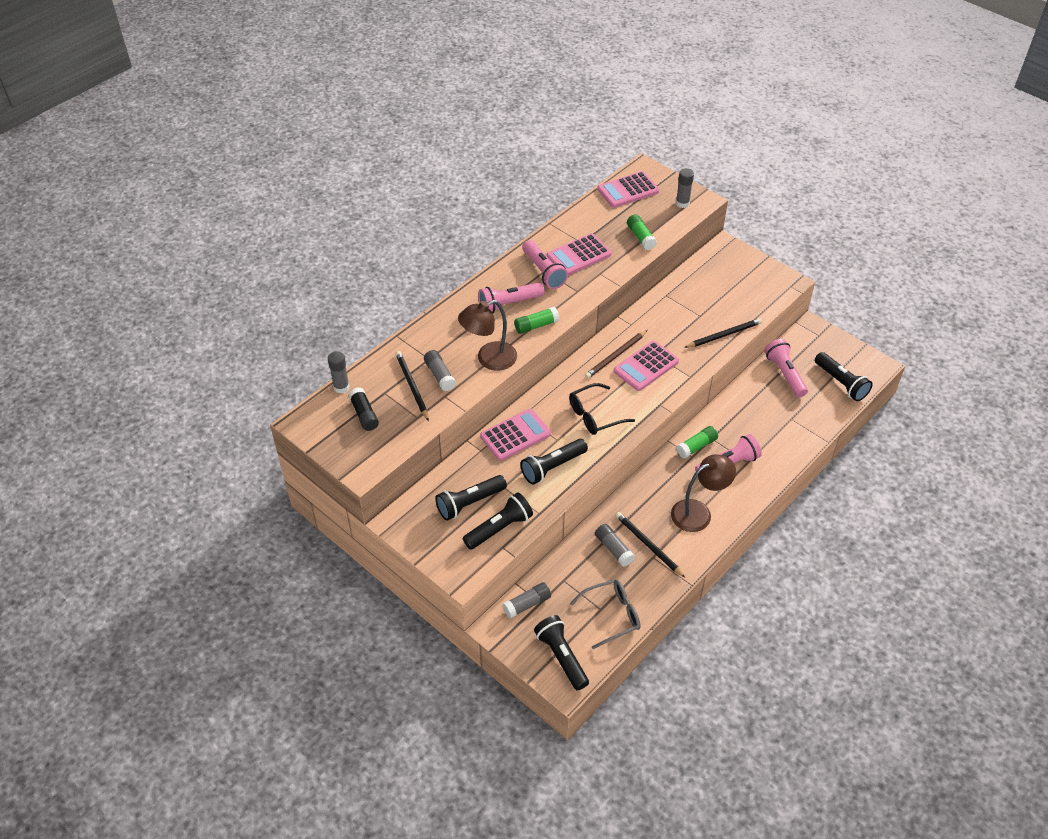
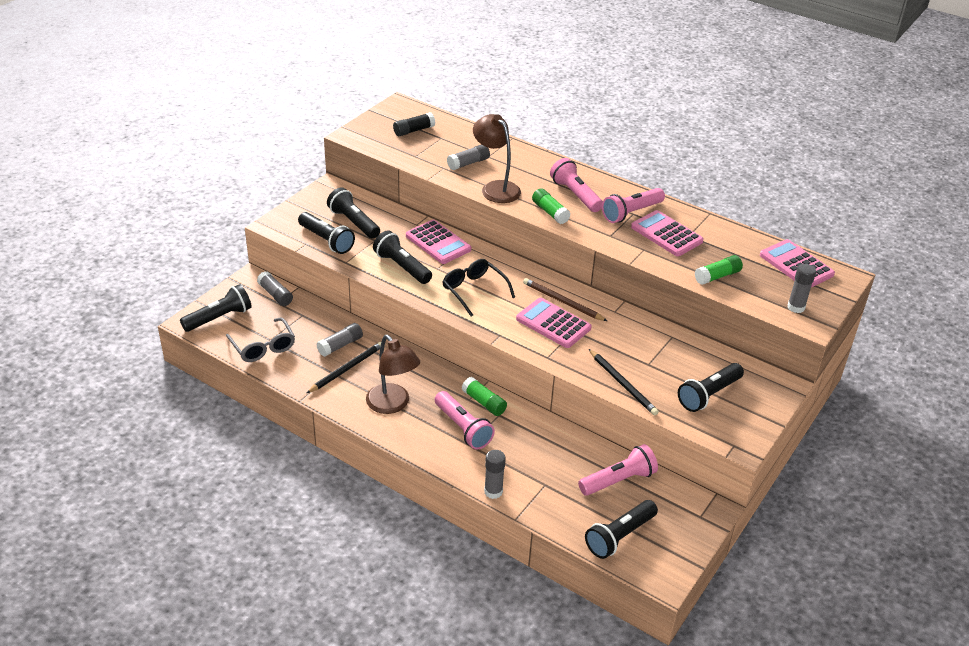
camera: 80 degrees right, 10 degrees down
grey glue stick [328,351,350,393] -> grey glue stick moved to [484,450,506,499]
black pencil [395,351,429,421] -> none
none -> black flashlight [678,363,744,412]

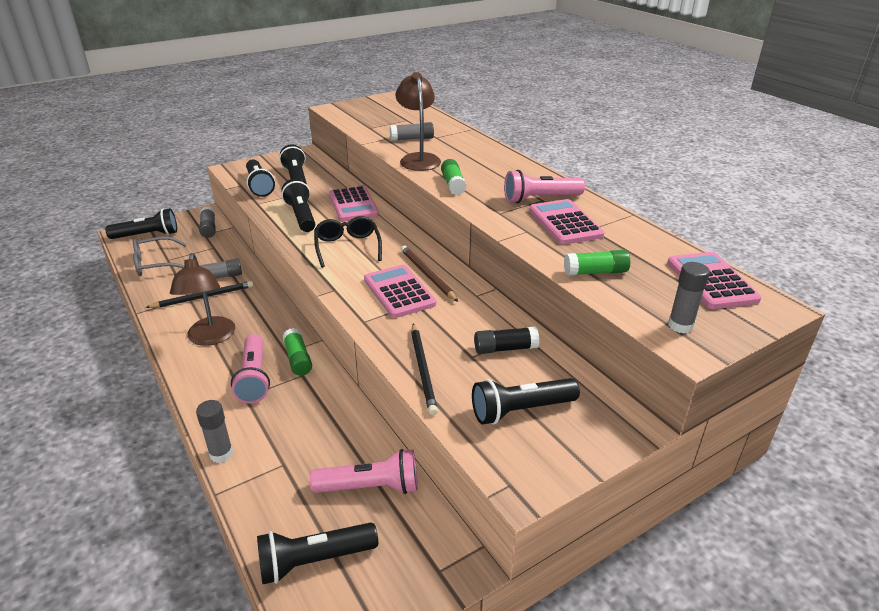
camera: 25 degrees right, 5 degrees down
grey glasses [226,317,295,362] -> grey glasses turned 75 degrees clockwise [133,236,187,276]
black glue stick [393,112,435,136] -> black glue stick moved to [474,326,539,354]
pink flashlight [550,158,603,212] -> none

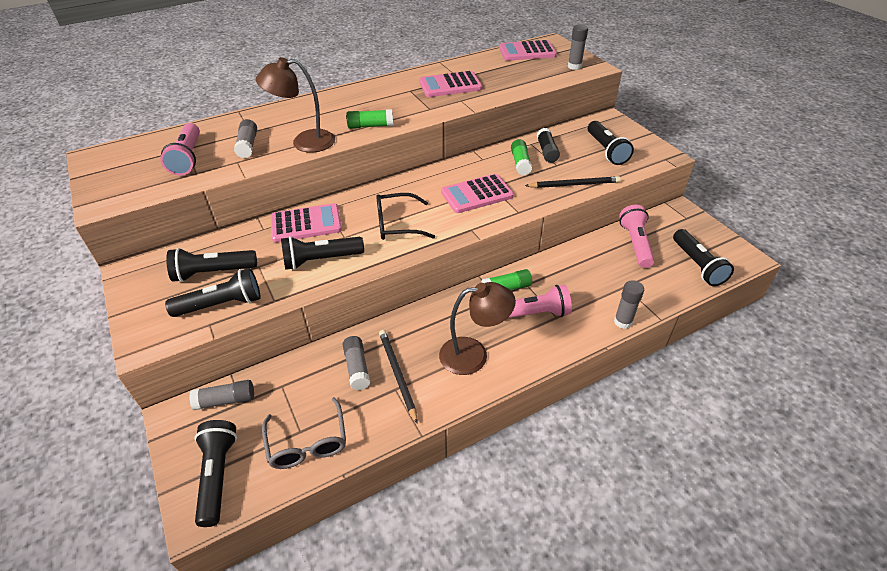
camera: 85 degrees left, 10 degrees up
brown pencil [401,246,458,302] -> none
pink flashlight [504,170,585,203] -> pink flashlight moved to [160,123,200,175]
green glue stick [564,250,630,276] -> green glue stick moved to [511,139,532,175]

